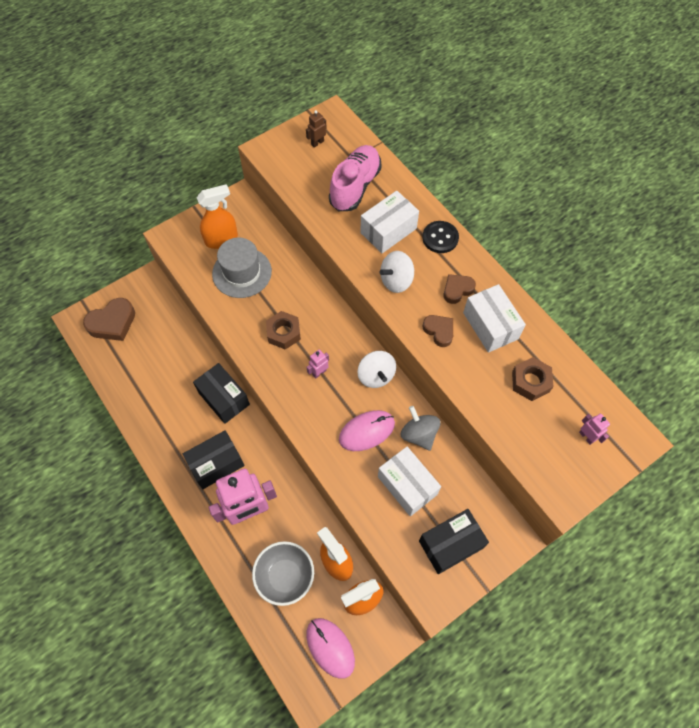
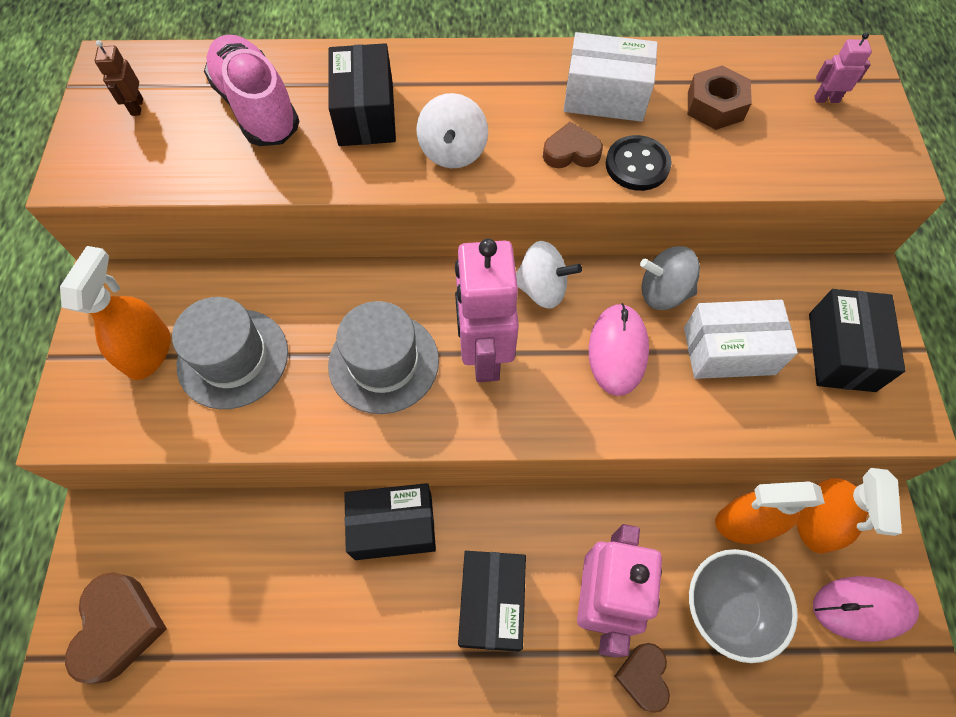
camera: 55 degrees left, 0 degrees up
brown nut [266,311,301,350] -> grey hat [328,301,439,414]
pink robot [307,349,329,379] -> pink robot [455,238,519,382], size x2.41
white box [360,191,419,253] -> black box [328,43,396,146]
black button [422,221,459,253] -> black button moved to [606,135,672,191]
brown heart [443,274,476,304] -> brown heart moved to [614,643,670,713]

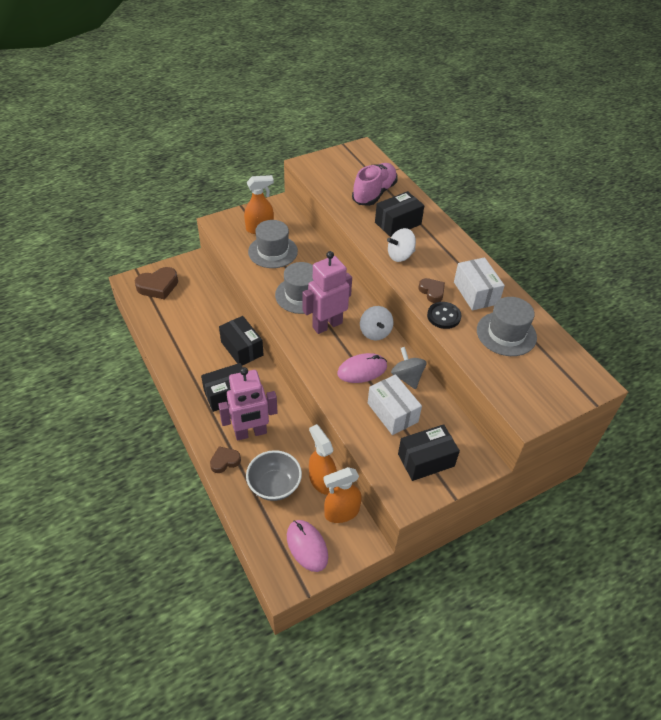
camera: 60 degrees right, 15 degrees down
brown robot [94,40,143,116] -> none
brown nut [688,66,752,130] -> grey hat [477,297,537,356]
pink robot [814,32,872,103] -> none

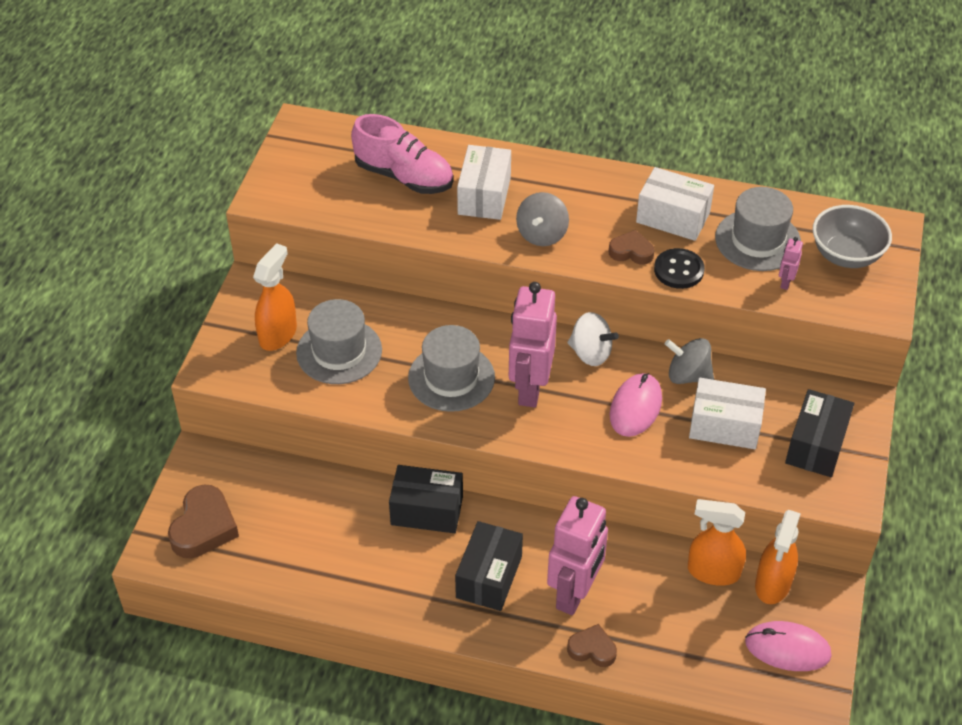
camera: 45 degrees left, 0 degrees up
brown heart [210,446,241,473] -> brown heart turned 90 degrees clockwise [567,624,617,667]
grey bowl [246,450,302,501] -> grey bowl moved to [813,205,892,268]
pink shoe [352,163,398,206] -> pink shoe turned 135 degrees clockwise [351,114,453,194]
black box [375,191,424,237] -> white box [457,145,511,220]
white spinning top [387,228,416,262] -> grey spinning top [516,192,569,246]
none -> pink robot [779,237,803,290]

